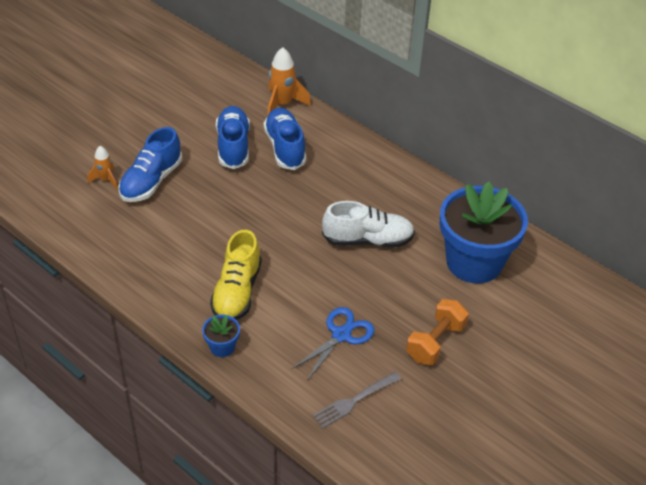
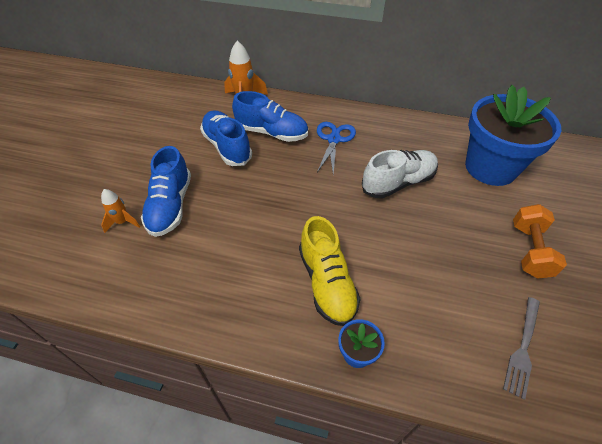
camera: 25 degrees left, 5 degrees up
blue shoe [263,108,307,170] -> blue shoe turned 150 degrees clockwise [232,91,308,142]
blue scissors [292,307,374,380] -> blue scissors moved to [317,122,356,175]

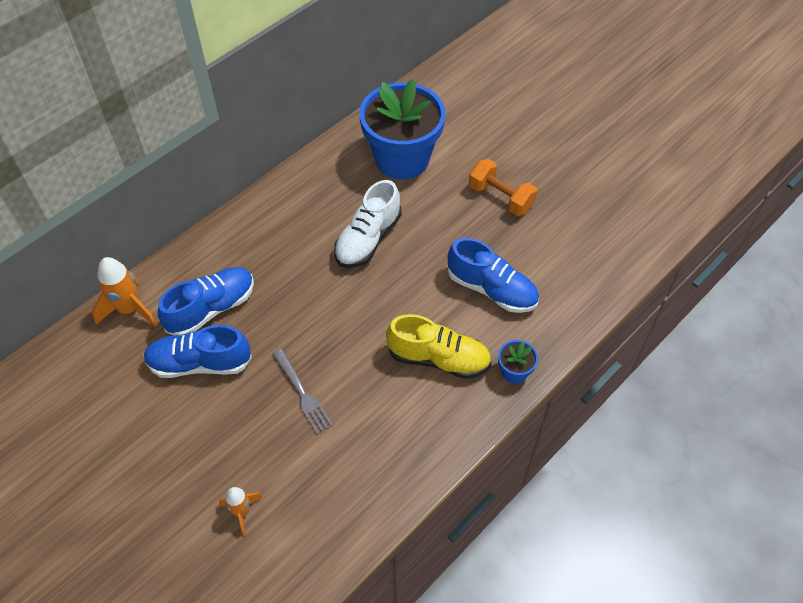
camera: 60 degrees left, 5 degrees up
blue shoe [141,146,191,237] -> blue shoe moved to [448,238,539,313]
blue scissors [317,122,356,175] -> none
white shoe [362,150,438,199] -> white shoe turned 150 degrees counterclockwise [334,180,402,268]
grey fork [503,297,540,400] -> grey fork moved to [273,349,333,434]

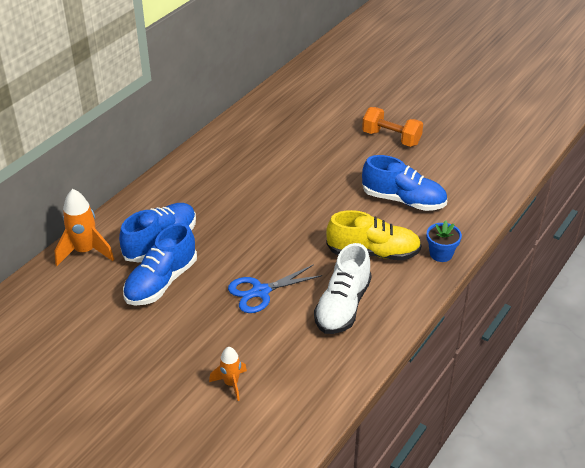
camera: 10 degrees left, 15 degrees down
blue shoe [144,325,252,378] -> blue shoe turned 45 degrees counterclockwise [123,223,197,305]
grey fork [273,349,333,434] -> blue scissors [228,264,323,313]
white shoe [334,180,402,268] -> white shoe moved to [314,243,372,334]
blue flower pot [359,79,446,180] -> none

